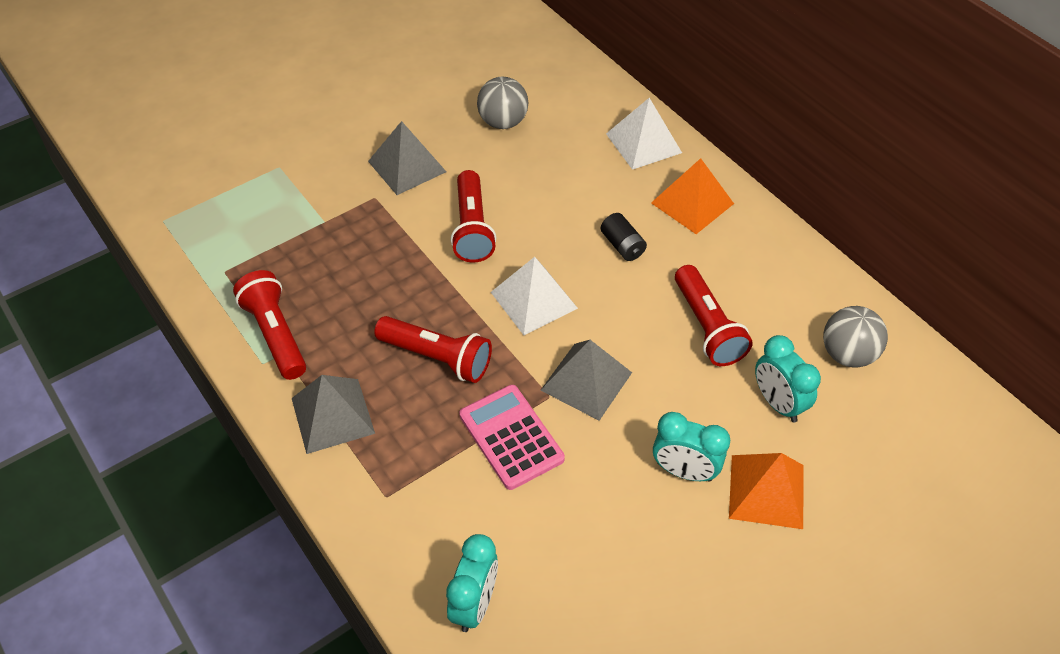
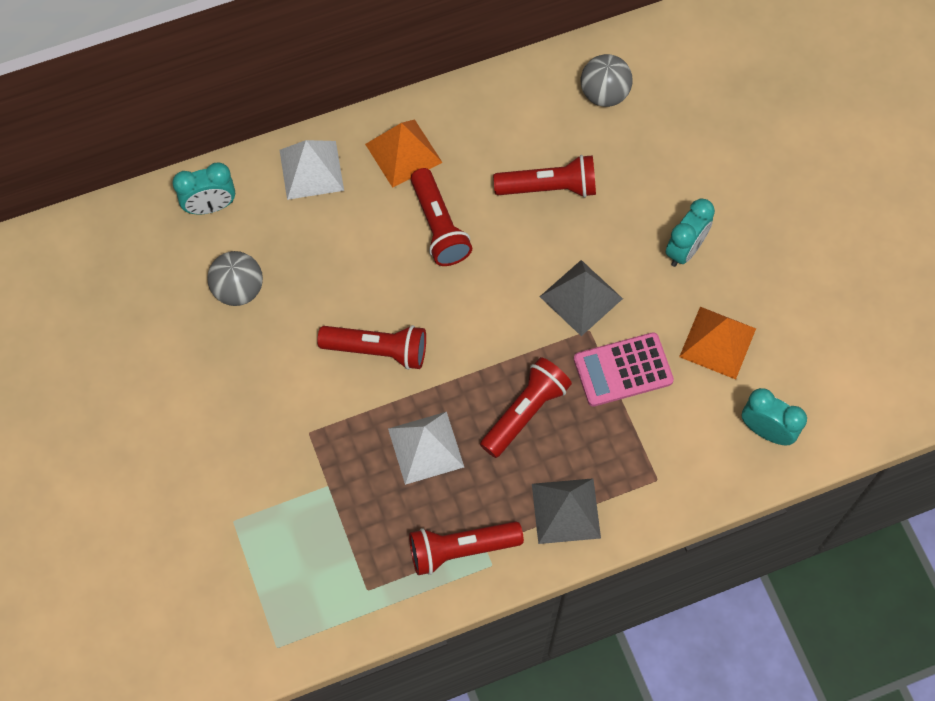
camera: 75 degrees left, 15 degrees up
grey pyramid [368,121,446,195] -> none
white pyramid [491,257,578,335] -> white pyramid moved to [388,412,464,485]
black battery [601,213,647,261] -> red flashlight [411,168,472,266]
orange pyramid [729,453,803,529] -> orange pyramid moved to [679,307,756,379]
turquoise clock [755,335,821,422] -> turquoise clock moved to [172,162,235,214]

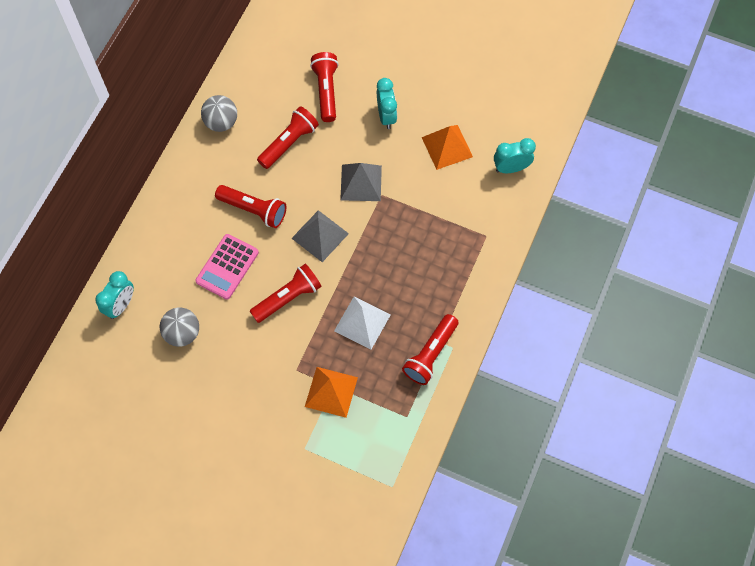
camera: 45 degrees left, 0 degrees up
white pyramid [280,140,344,200] -> none
orange pyramid [365,119,443,188] -> orange pyramid moved to [305,367,358,418]
red flashlight [480,357,572,458] -> red flashlight moved to [310,52,339,122]
grey pyramid [532,478,601,544] -> grey pyramid moved to [291,210,349,262]
pink calculator [574,332,674,407] -> pink calculator moved to [195,234,259,300]
grey ball [581,54,633,107] -> grey ball moved to [201,95,237,132]

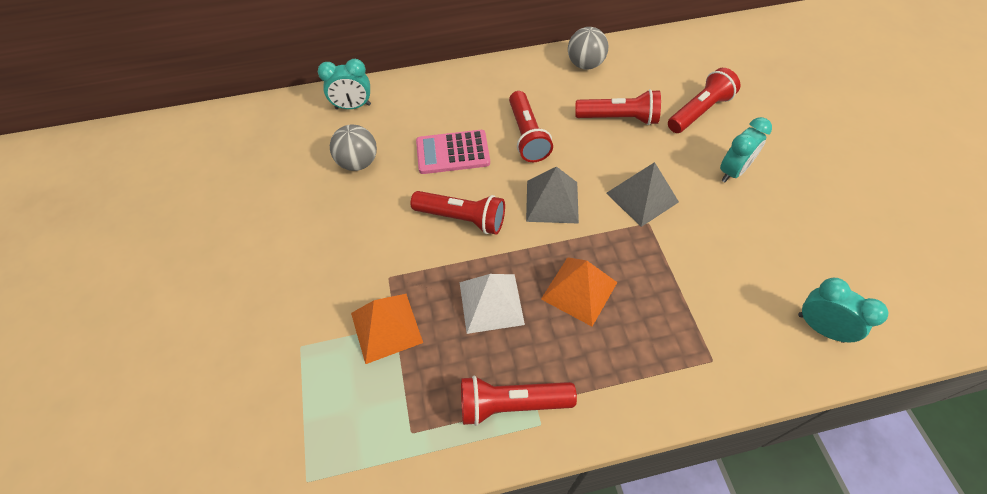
camera: 55 degrees right, 10 degrees down
orange pyramid [422,125,473,170] -> orange pyramid moved to [541,257,617,326]

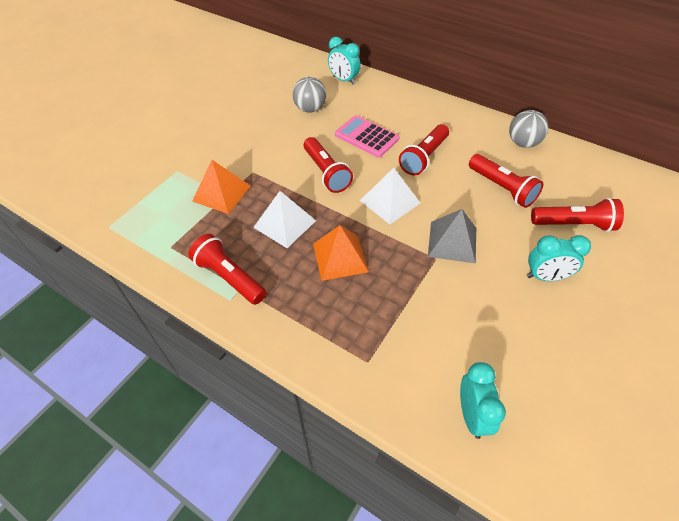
camera: 45 degrees right, 5 degrees down
grey pyramid [526,166,579,224] -> white pyramid [360,168,420,224]

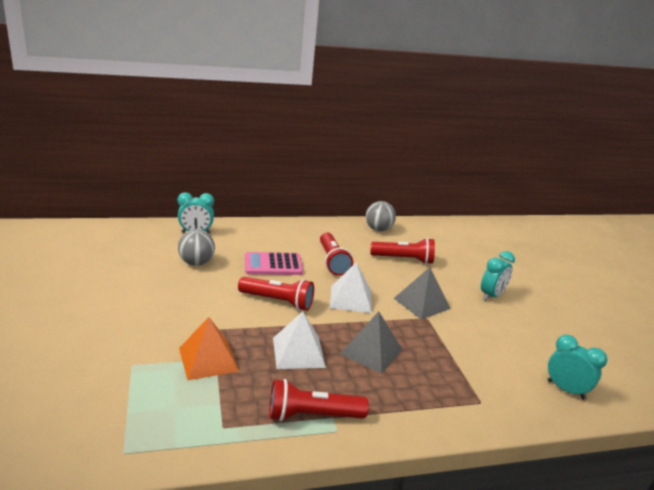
camera: 50 degrees left, 25 degrees down
orange pyramid [313,225,369,281] -> grey pyramid [340,311,403,374]
red flashlight [531,198,624,232] -> none

